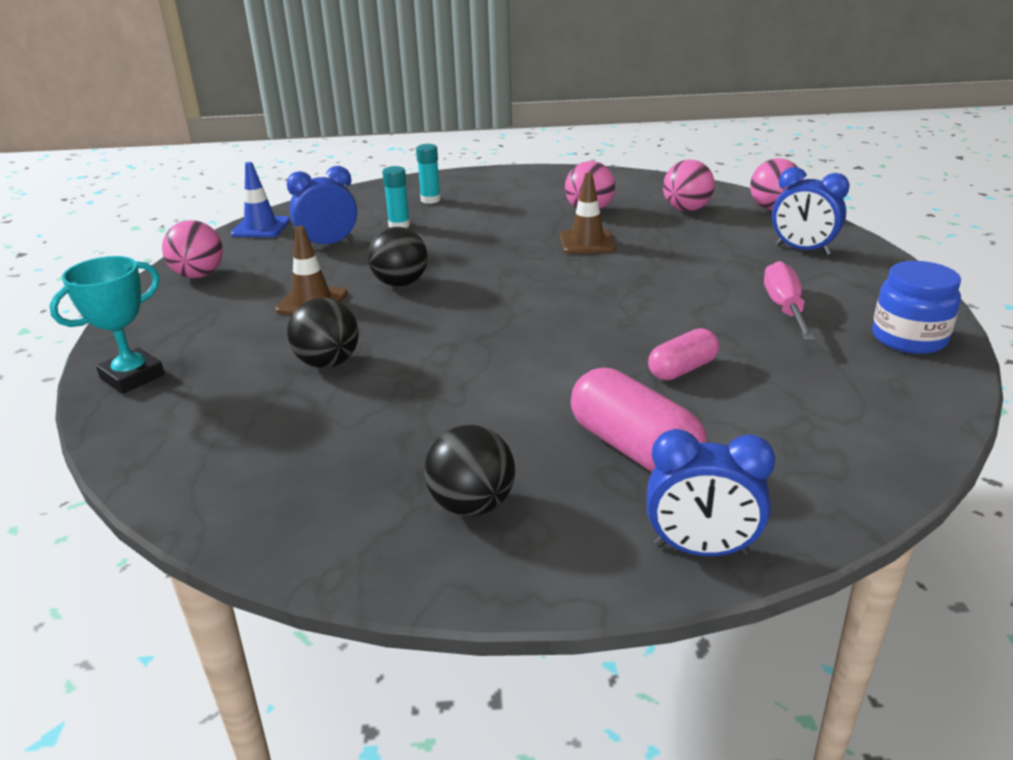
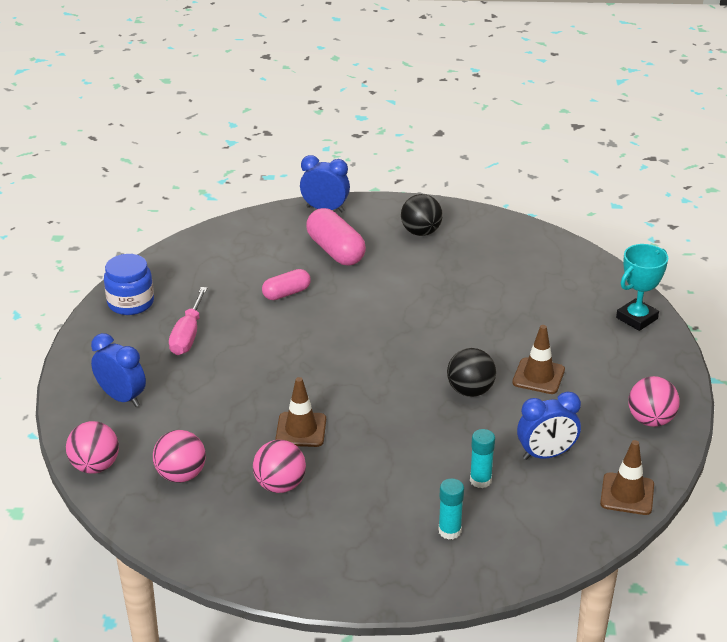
camera: 175 degrees left, 5 degrees up
blue traffic cone [231,162,290,238] -> brown traffic cone [600,440,654,515]
black ball [287,298,359,368] -> none

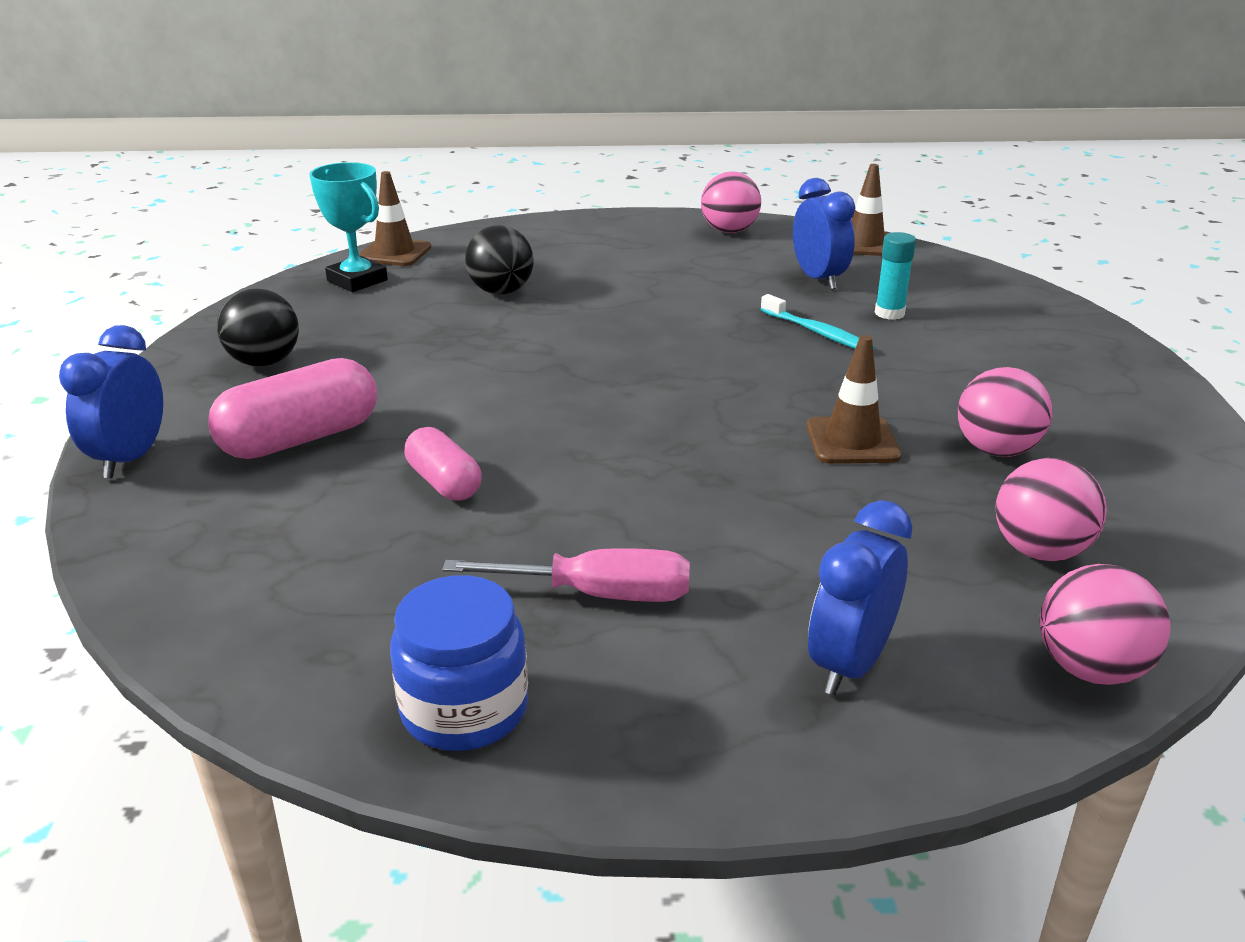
camera: 95 degrees left, 5 degrees down
turquoise glue stick [438,478,464,540] -> none
black ball [447,348,496,397] -> black ball moved to [465,225,534,294]
brown traffic cone [512,325,565,394] -> brown traffic cone moved to [359,171,431,266]
turquoise trophy [616,244,668,331] -> turquoise trophy moved to [309,162,388,292]
none -> turquoise toothbrush [760,294,875,350]

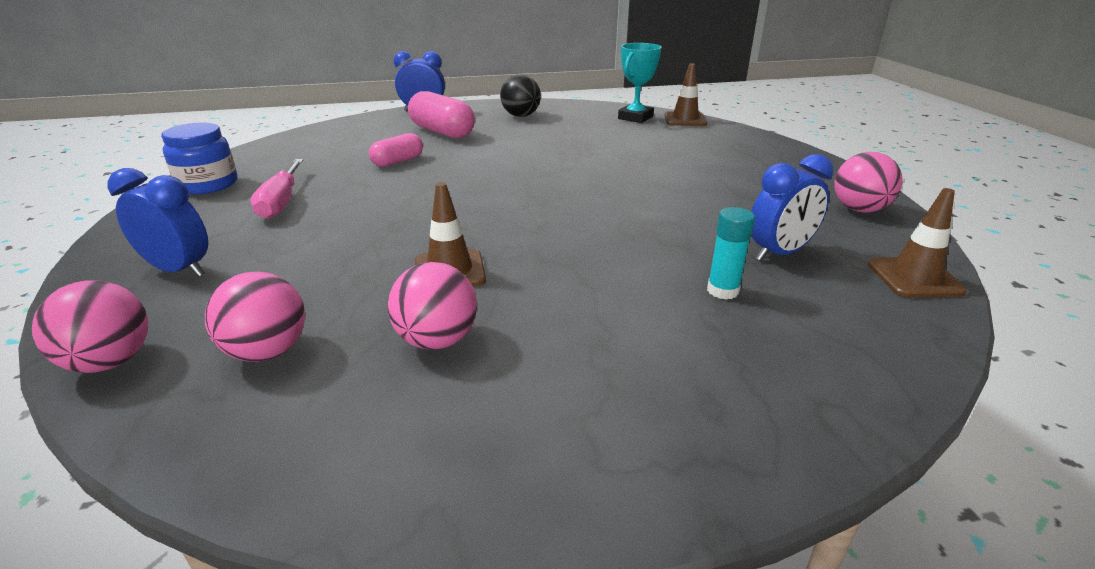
camera: 80 degrees right, 0 degrees up
black ball [465,225,534,294] -> none
turquoise toothbrush [760,294,875,350] -> none

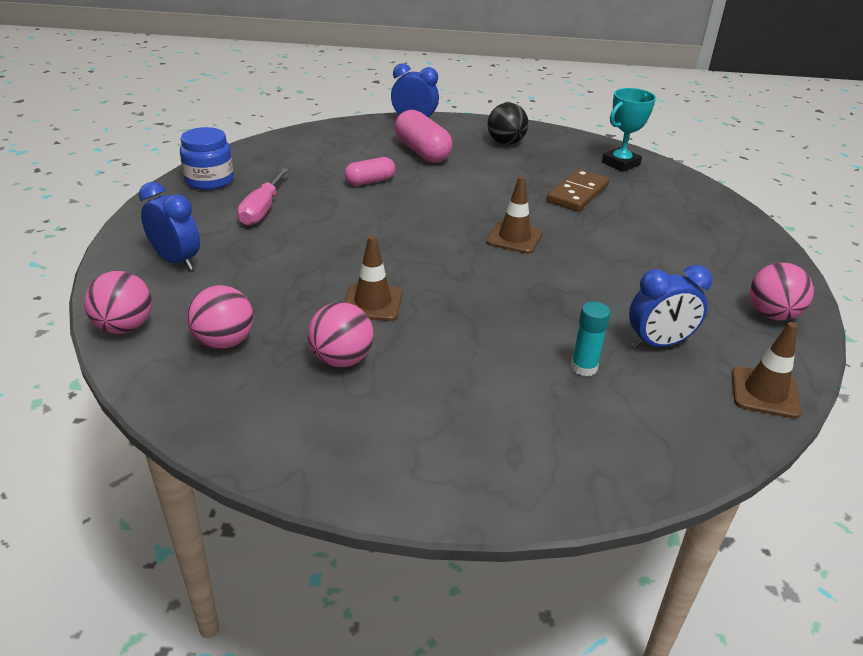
camera: 15 degrees right, 5 degrees up
brown traffic cone [664,63,707,126] -> brown traffic cone moved to [486,176,542,254]
none -> brown domino [547,169,609,211]

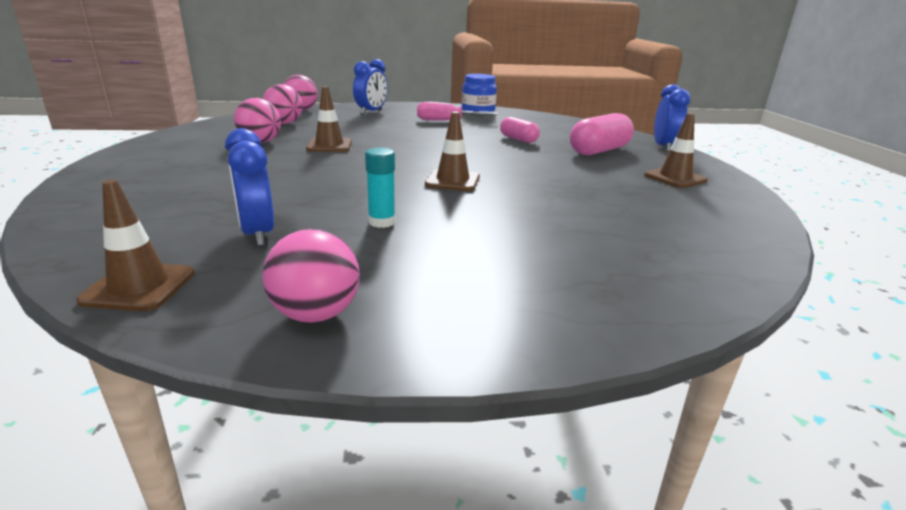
camera: 80 degrees right, 10 degrees down
black ball [487,103,528,145] -> brown traffic cone [644,113,708,188]
brown domino [547,169,609,211] -> none
turquoise glue stick [571,301,611,376] -> turquoise glue stick moved to [365,147,395,228]
turquoise trophy [602,88,656,172] -> none

